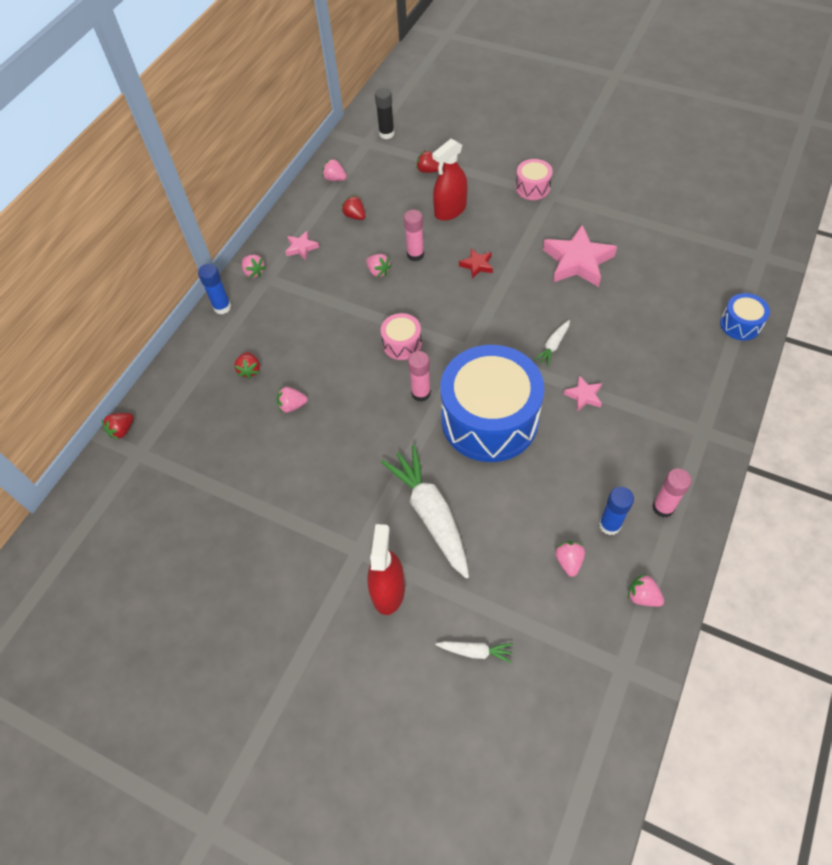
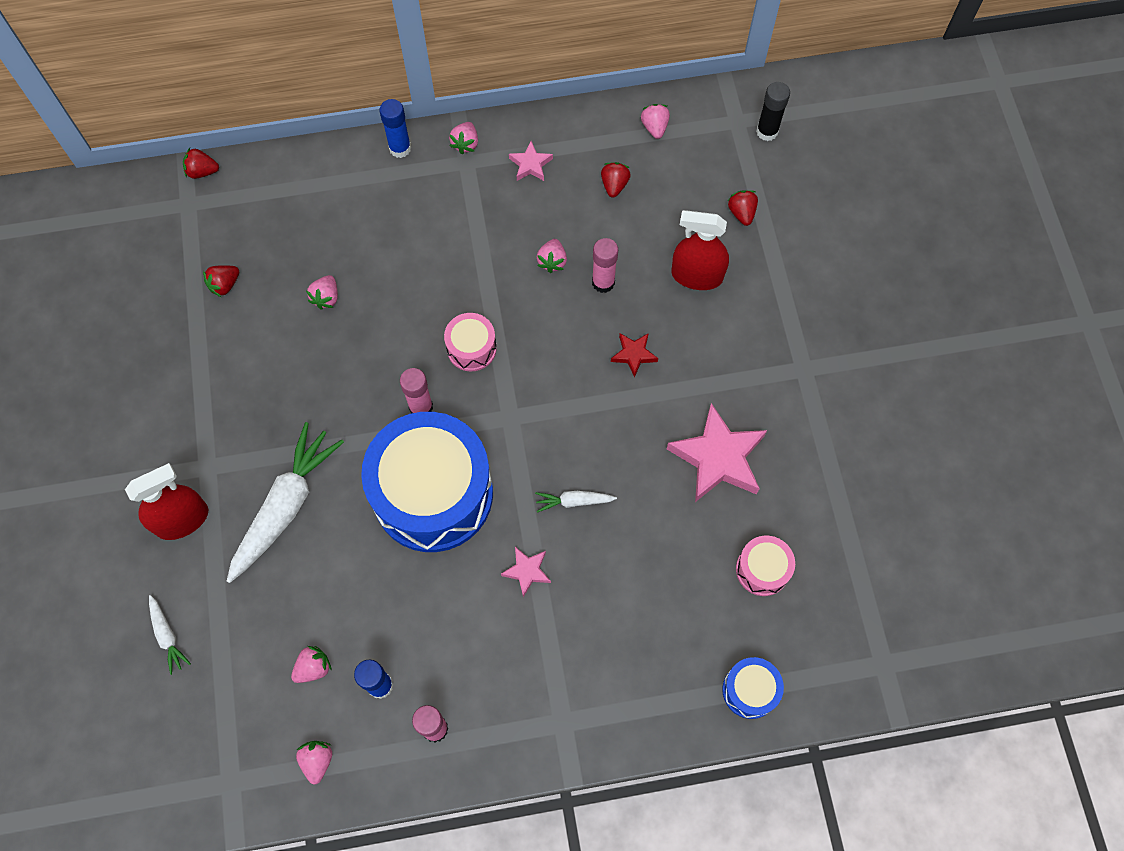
camera: 50 degrees right, 10 degrees up
red strawberry [234,352,260,379] -> red strawberry moved to [203,265,239,297]
pink strawberry [277,387,308,413] -> pink strawberry turned 120 degrees counterclockwise [306,275,338,310]
pink drum [515,159,553,200] -> pink drum moved to [736,536,795,596]

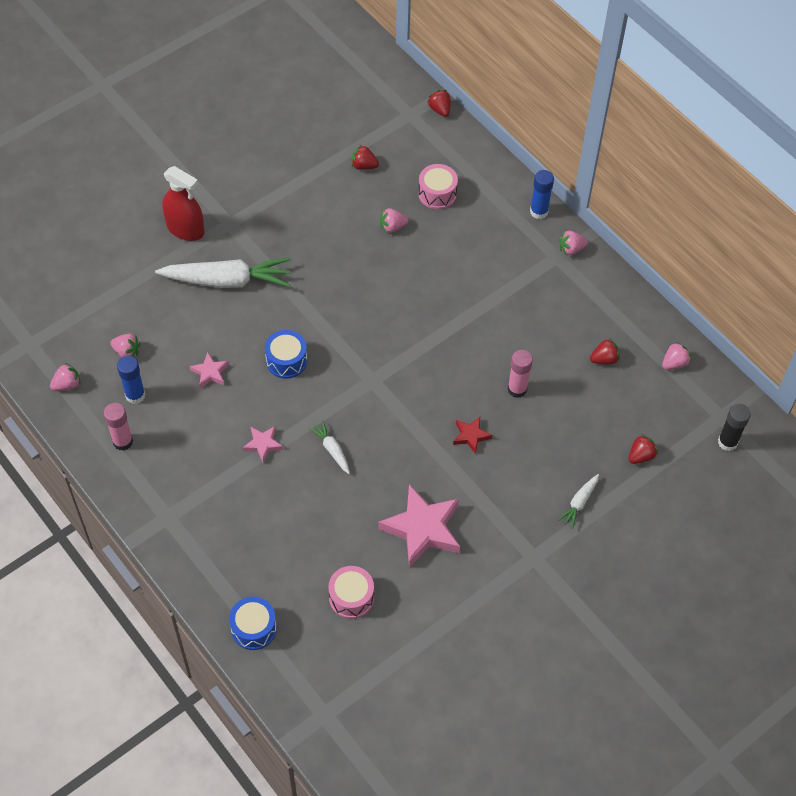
camera: 60 degrees right, 10 degrees down
white carrot [149,595,191,675] -> white carrot moved to [558,474,599,529]
blue drum [361,412,493,552] -> blue drum [265,330,307,379], size x0.43
pink glue stick [400,368,433,414] -> none
pink drum [444,313,497,371] -> pink drum moved to [418,164,458,209]
pink star [509,141,553,181] -> pink star moved to [190,352,229,388]
pink strawberry [537,239,567,273] -> none
red spray bottle [672,210,729,290] -> none

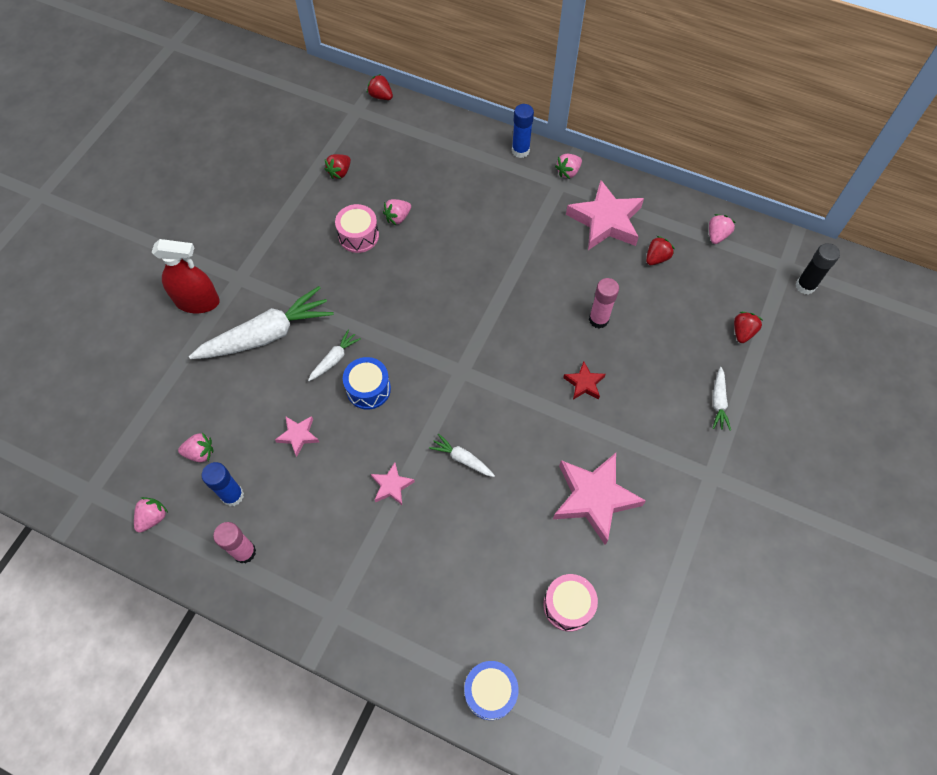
camera: 25 degrees left, 5 degrees up
red strawberry [352,145,379,170] -> red strawberry turned 45 degrees counterclockwise [325,154,351,179]
pink drum [418,164,458,209] -> pink drum moved to [335,204,379,253]
none -> white carrot [308,330,361,381]
none -> pink star [566,180,644,250]

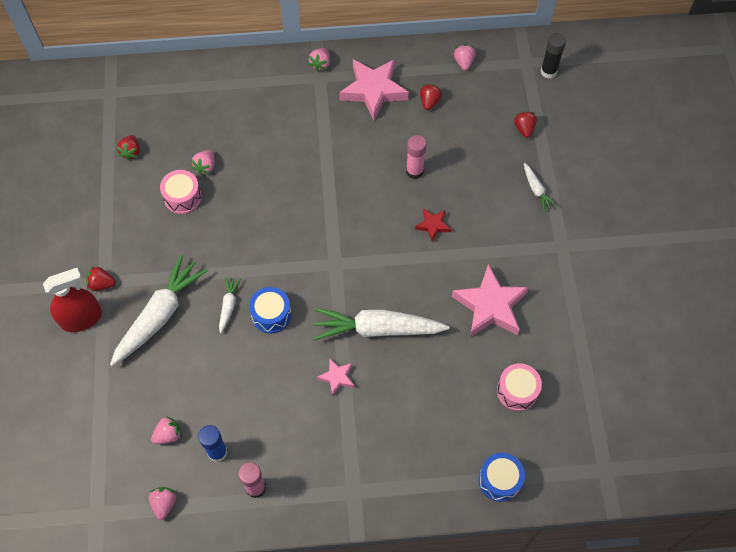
camera: 30 degrees left, 0 degrees up
pink star [275,416,319,457] -> none
red strawberry [367,74,393,100] -> red strawberry moved to [86,266,116,291]
white carrot [429,434,495,477] -> white carrot [314,308,449,340], size x2.17
blue glue stick [512,104,534,158] -> none

